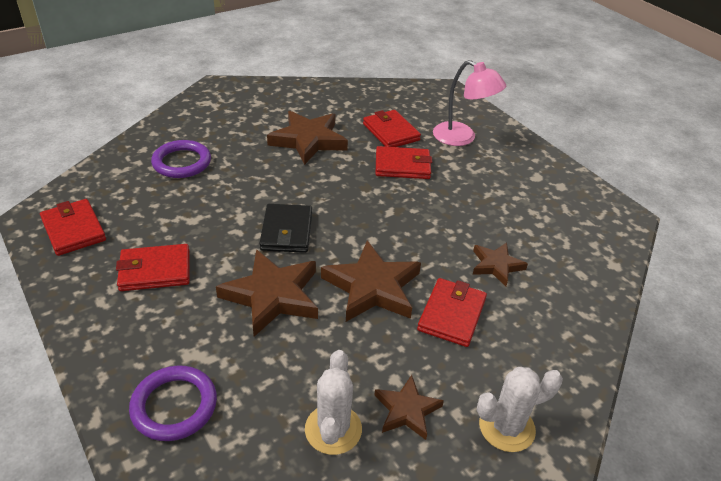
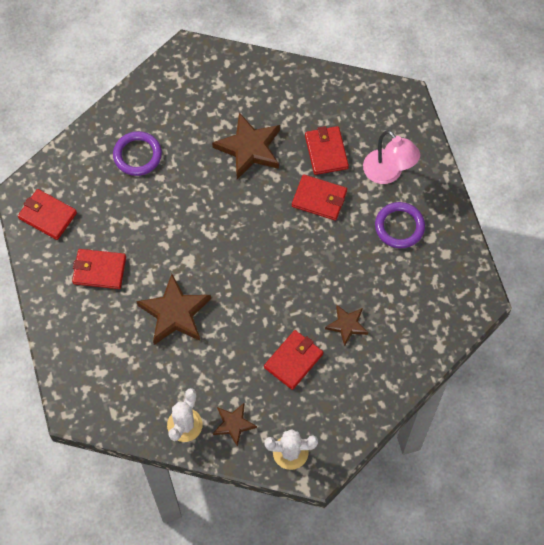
camera: 20 degrees right, 25 degrees up
red wallet [40,199,106,256] -> red wallet turned 45 degrees counterclockwise [18,189,77,240]
purple ring [129,366,217,441] -> purple ring moved to [375,202,425,248]
black wallet [259,204,312,253] -> none
brown star [321,241,421,322] -> none

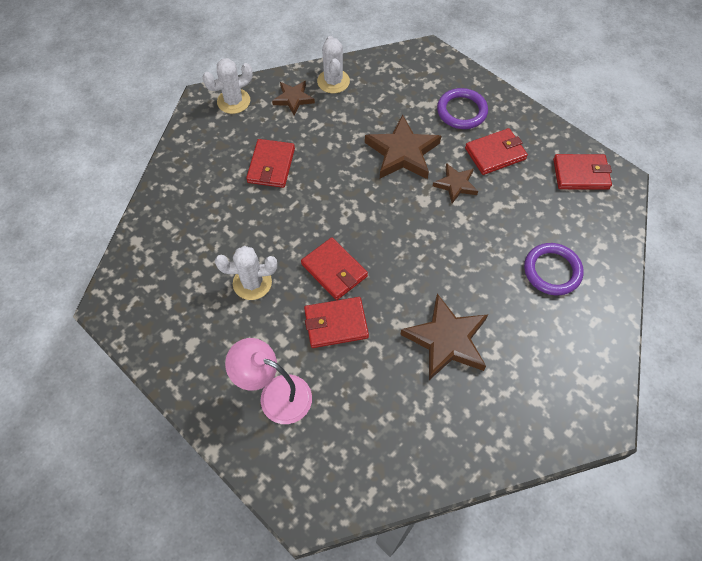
camera: 150 degrees right, 5 degrees down
red wallet [305,126,349,175] -> red wallet moved to [301,237,368,300]
brown star [325,304,368,346] -> brown star moved to [433,163,478,203]
purple ring [375,202,425,248] -> purple ring moved to [437,88,488,129]
none -> white cactus [215,246,277,300]

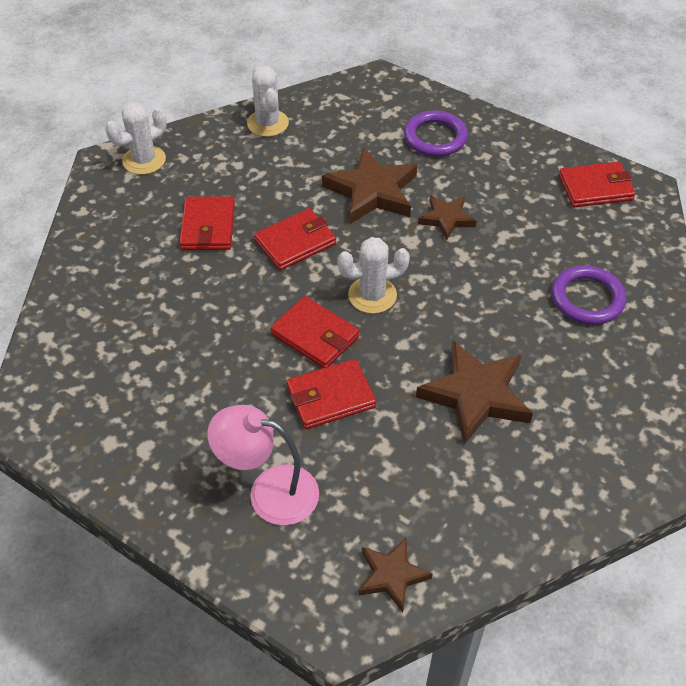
camera: 10 degrees left, 10 degrees down
white cactus [215,246,277,300] -> white cactus moved to [337,237,410,314]
brown star [272,81,315,115] -> brown star moved to [359,538,433,612]
red wallet [465,128,528,175] -> red wallet moved to [254,208,336,270]

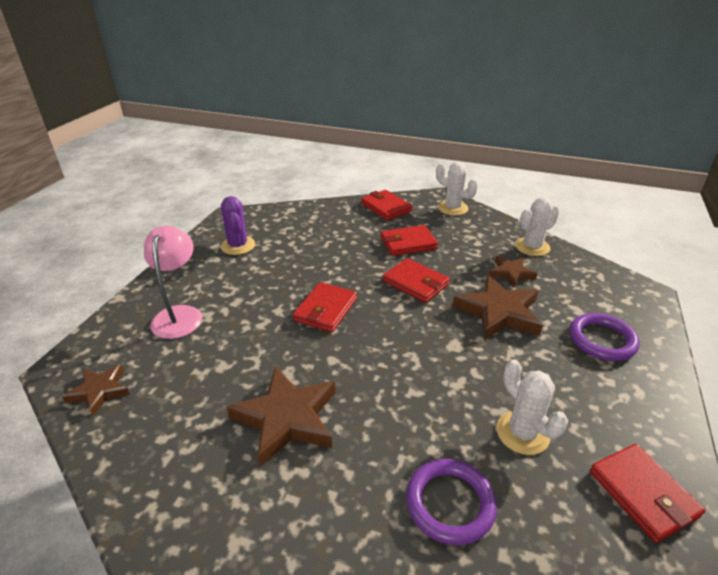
camera: 75 degrees right, 15 degrees down
red wallet [286,359,376,429] -> red wallet moved to [361,190,413,220]
white cactus [337,237,410,314] -> white cactus moved to [496,359,568,455]
brown star [418,195,476,241] -> brown star moved to [489,256,537,288]
none -> purple cactus [221,196,255,255]

